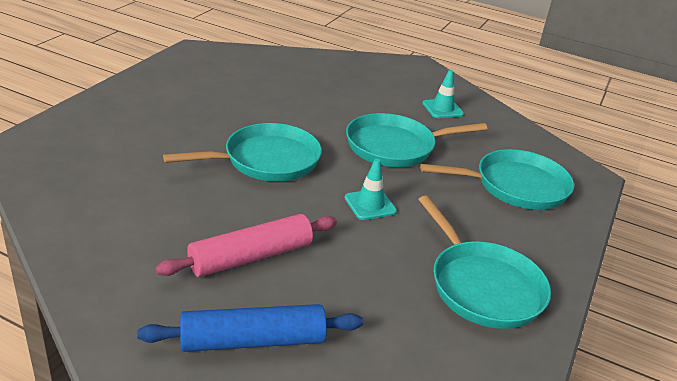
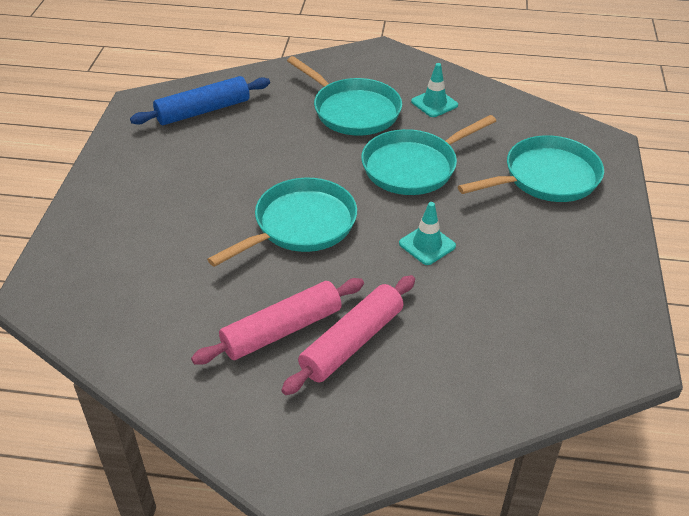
camera: 15 degrees left, 10 degrees up
blue rolling pin [137,304,363,352] -> blue rolling pin moved to [130,76,270,125]
turquoise pan [418,196,551,329] -> turquoise pan moved to [287,56,402,136]
none -> pink rolling pin [191,278,364,365]

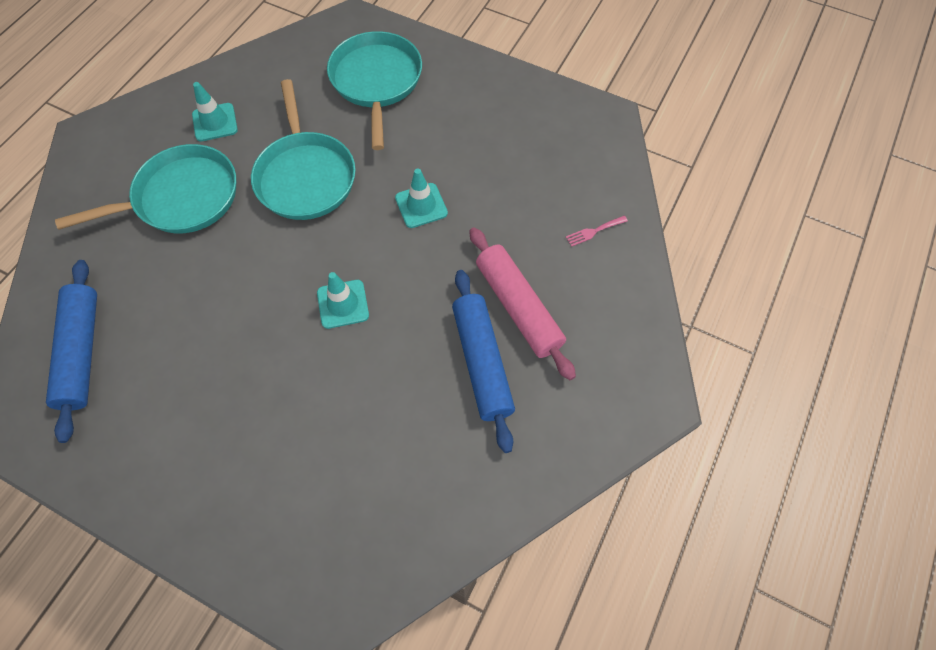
camera: 70 degrees left, 20 degrees up
pink rolling pin [191,278,364,365] -> blue rolling pin [452,270,515,453]
turquoise pan [207,178,357,267] -> turquoise traffic cone [317,272,369,329]
none -> pink fork [566,216,628,247]

